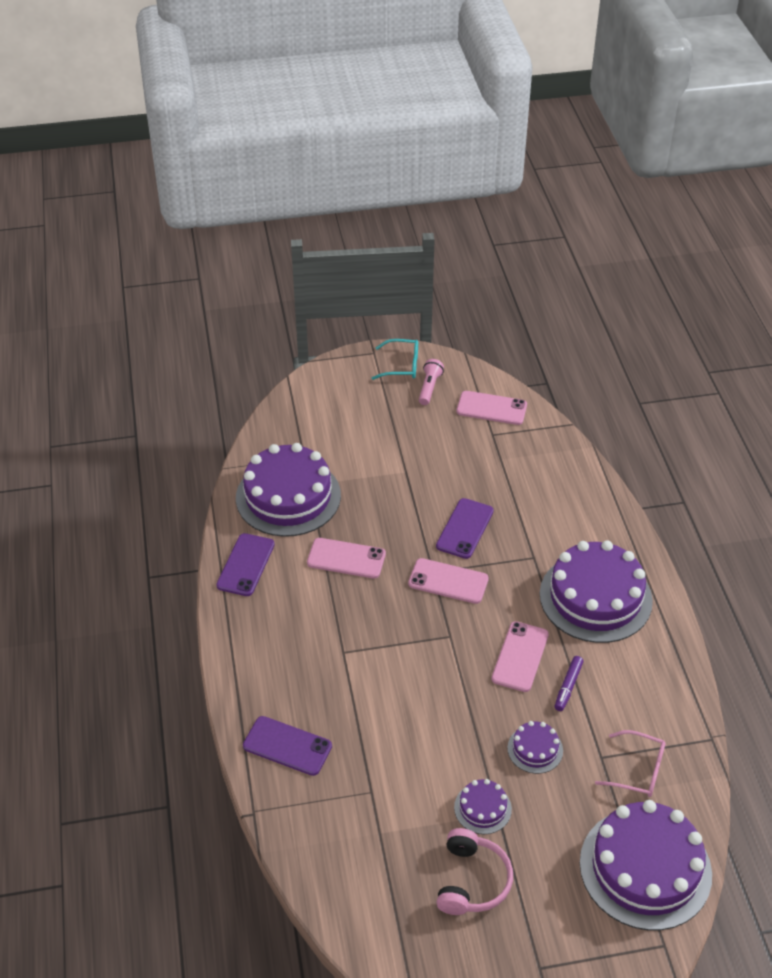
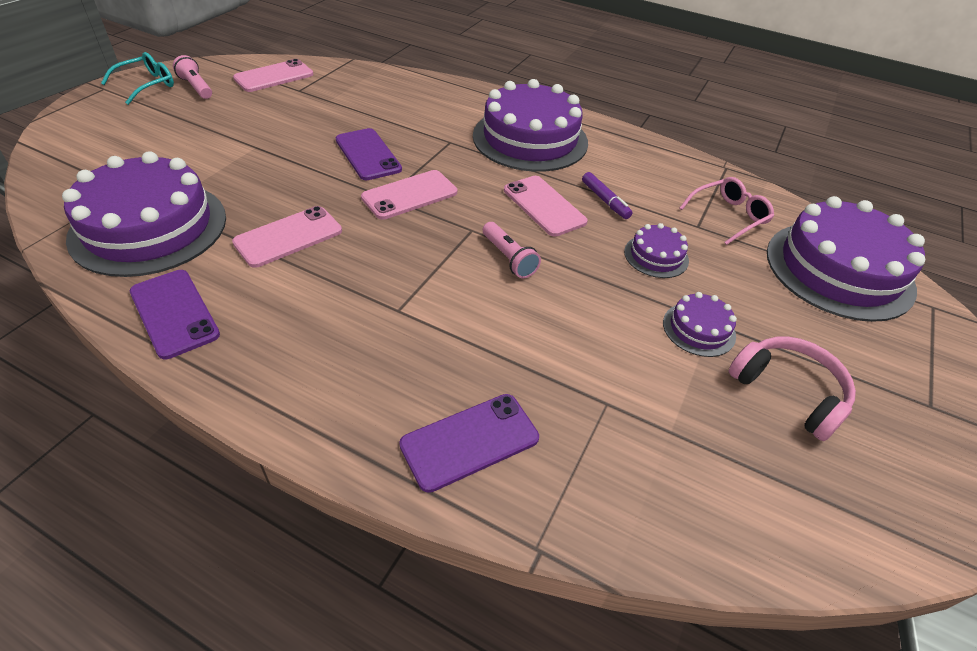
camera: 55 degrees left, 0 degrees up
none -> pink flashlight [483,222,541,278]

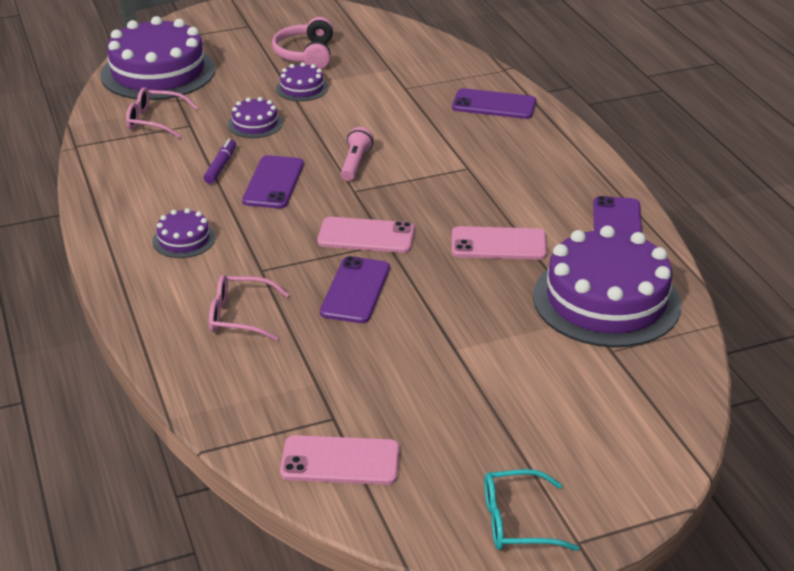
camera: 135 degrees left, 10 degrees down
pink flashlight [173,55,212,99] -> none
purple cake [473,79,588,172] -> purple cake [152,208,215,258], size x0.45
pink phone [504,176,588,237] -> purple phone [242,155,304,209]
none -> pink glasses [209,274,289,341]

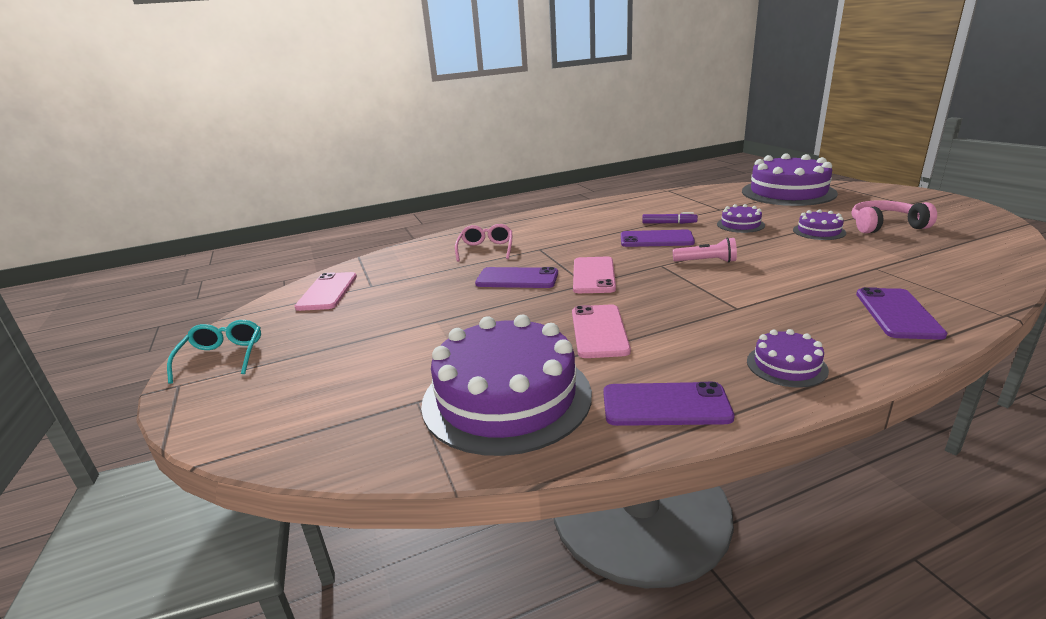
camera: 90 degrees right, 10 degrees down
pink glasses [126,87,198,138] -> none
purple cake [152,208,215,258] -> purple cake moved to [747,329,829,388]

